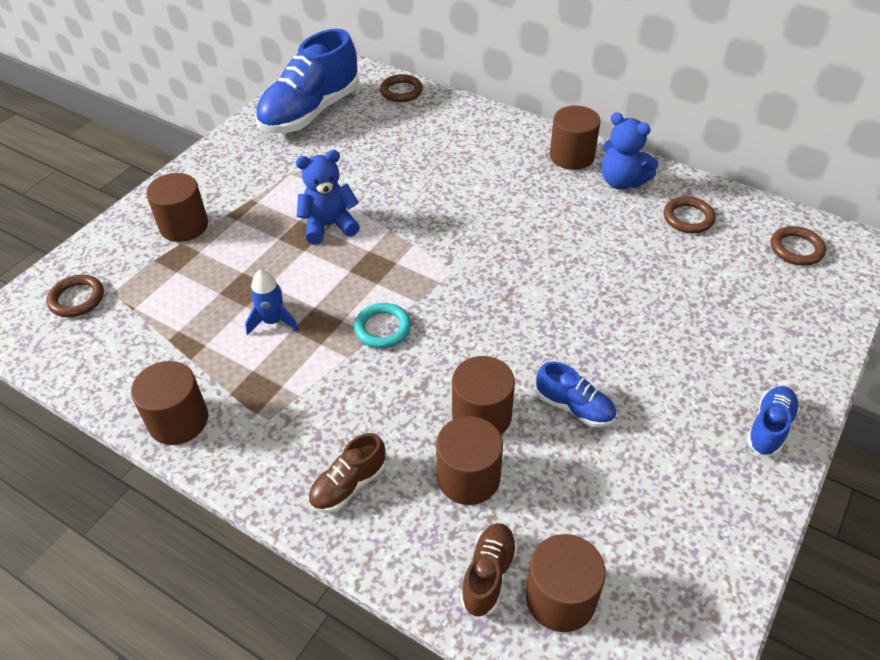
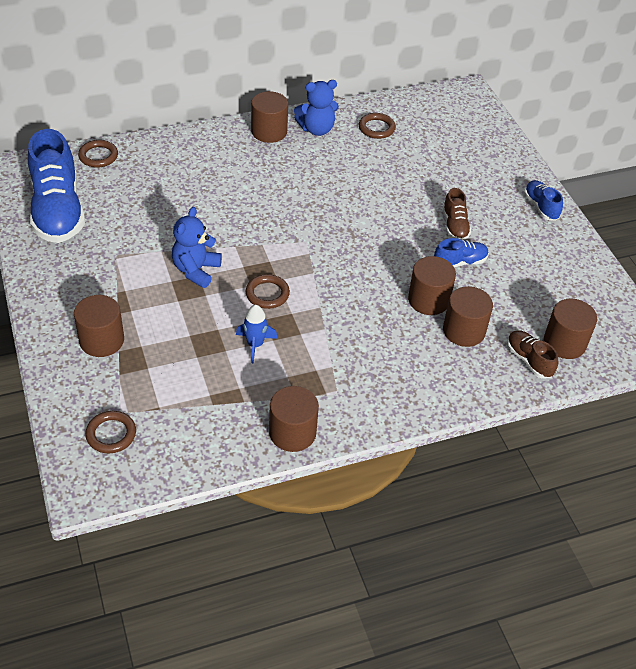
camera: 55 degrees left, 0 degrees up
brown shoe [308,433,386,513] -> brown shoe moved to [443,188,471,240]
turquoise ring [354,303,411,348] -> none
brown ring [771,226,826,266] -> brown ring moved to [246,274,290,309]

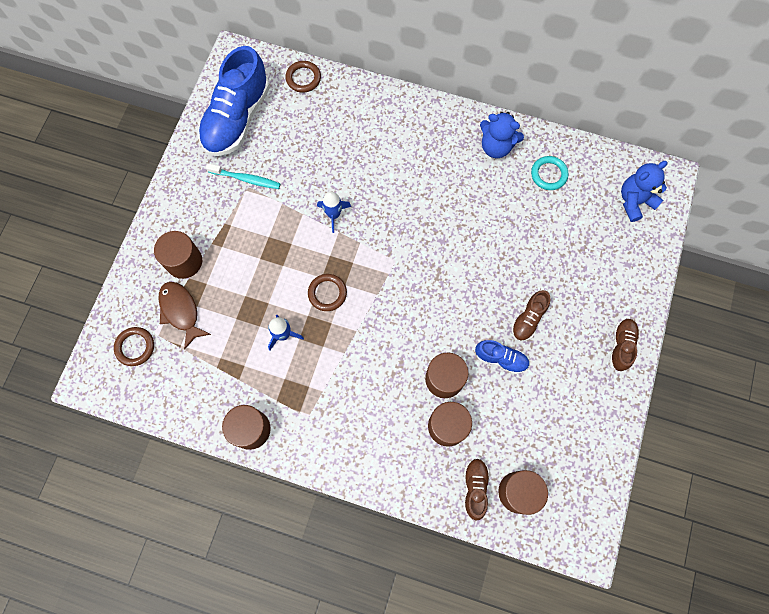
camera: 40 degrees right, 25 degrees up
blue teddy bear [172,207,222,288] -> blue teddy bear moved to [621,161,668,222]
brown cylinder [251,91,288,143] -> none
brown ring [359,113,396,139] -> turquoise ring [531,156,569,190]
blue shoe [524,180,563,221] -> brown shoe [609,319,639,371]
none -> brown fish [158,282,211,349]
none -> turquoise toothbrush [206,163,281,189]
none -> blue rocket [317,191,351,233]

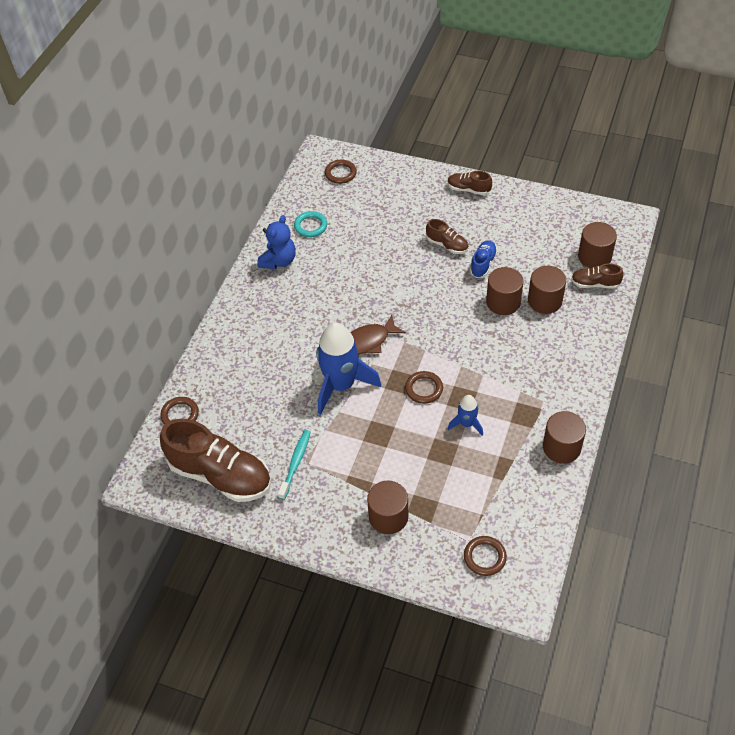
camera: 85 degrees left, 20 degrees down
brown fish [158,282,211,349] -> brown fish moved to [350,315,406,355]
blue shoe [198,46,270,156] -> brown shoe [160,419,271,502]
blue rocket [317,191,351,233] -> blue rocket [316,323,381,415], size x2.04
blue teddy bear [621,161,668,222] -> brown ring [325,160,357,184]

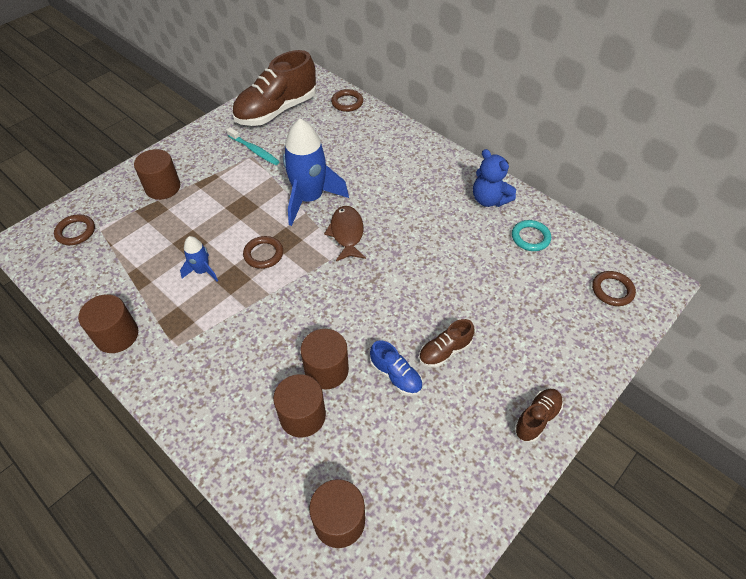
camera: 110 degrees right, 0 degrees up
brown shoe [571,263,624,289] -> none

